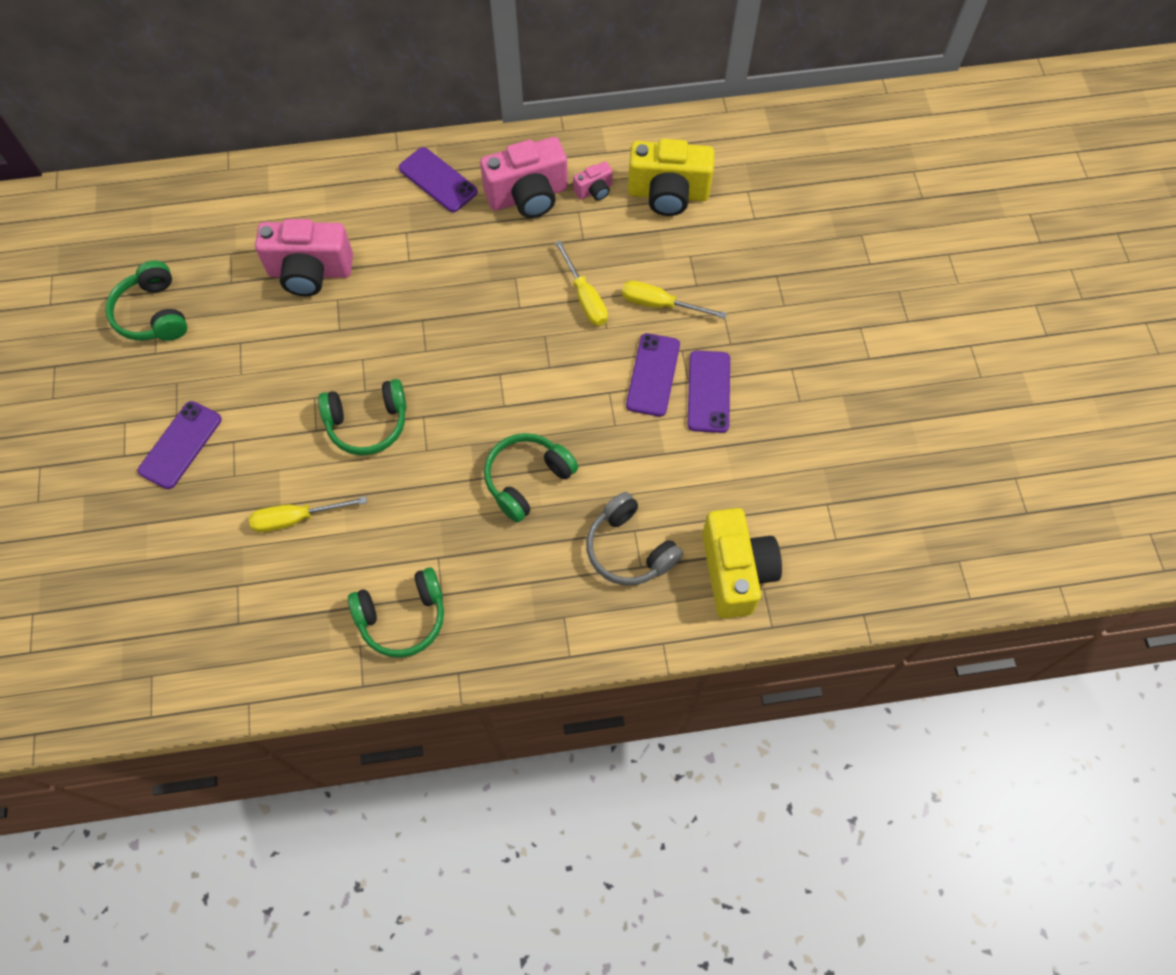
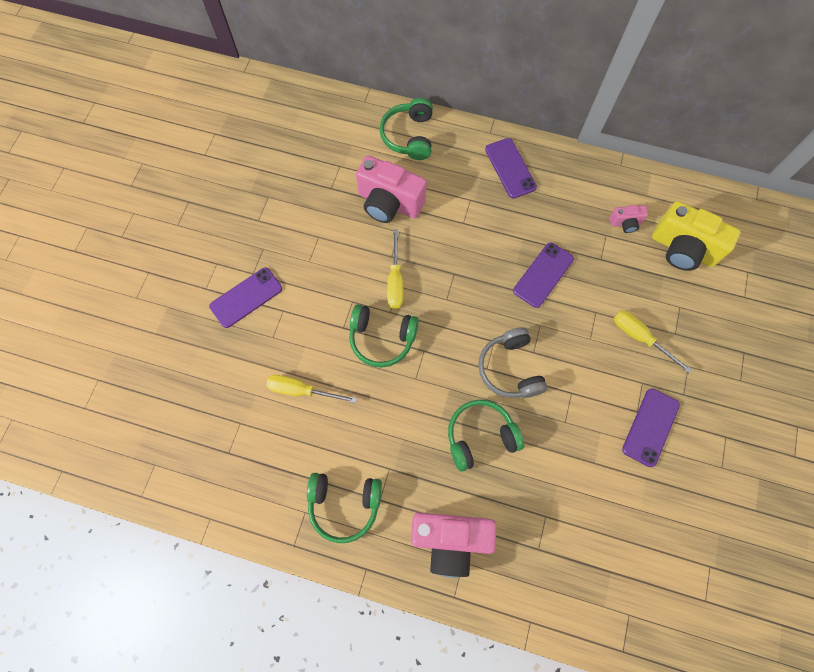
camera: 25 degrees right, 5 degrees up
green headphones [105,261,187,341] -> green headphones moved to [380,98,433,160]
pink camera [480,137,568,218] -> pink camera moved to [411,512,496,578]
yellow screwdriver [555,240,608,326] -> yellow screwdriver moved to [387,229,403,309]
grey headphones [586,492,683,586] -> grey headphones moved to [478,327,548,398]
purple phone [626,333,680,417] -> purple phone moved to [513,242,574,308]
yellow camera [702,508,782,618] -> none

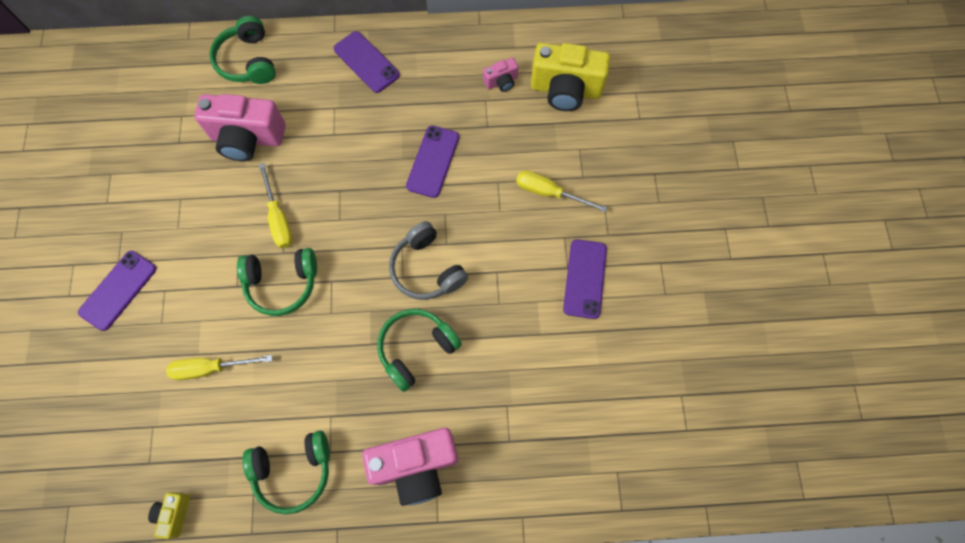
camera: 20 degrees left, 0 degrees up
none -> yellow camera [148,493,190,539]

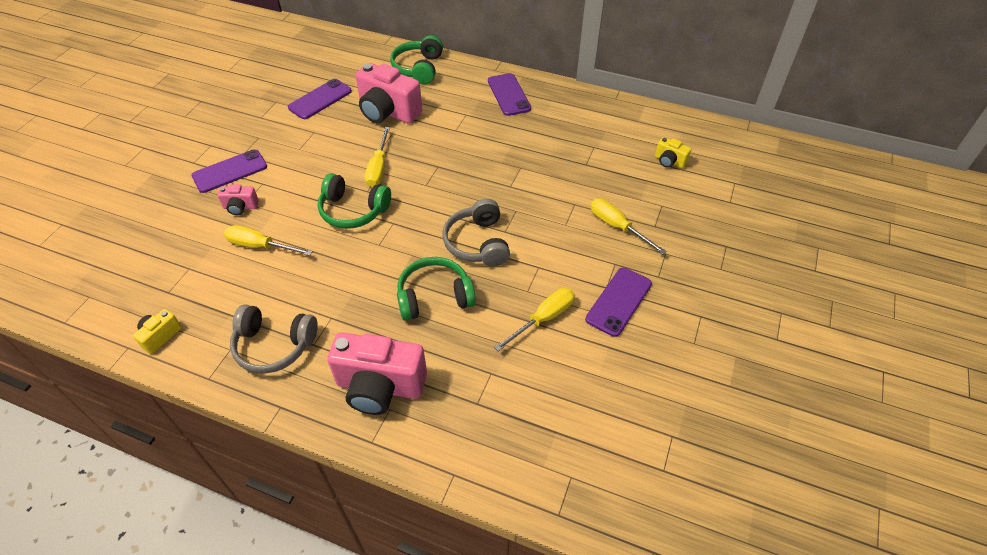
camera: 25 degrees right, 20 degrees down
green headphones [242,431,330,514] -> grey headphones [230,305,318,374]
purple phone [406,125,459,198] -> purple phone moved to [288,79,352,119]
pink camera [483,58,518,92] -> pink camera moved to [218,184,259,215]
yellow camera [531,42,610,111] -> yellow camera [655,137,691,168], size x0.47
none -> yellow screwdriver [494,288,575,351]

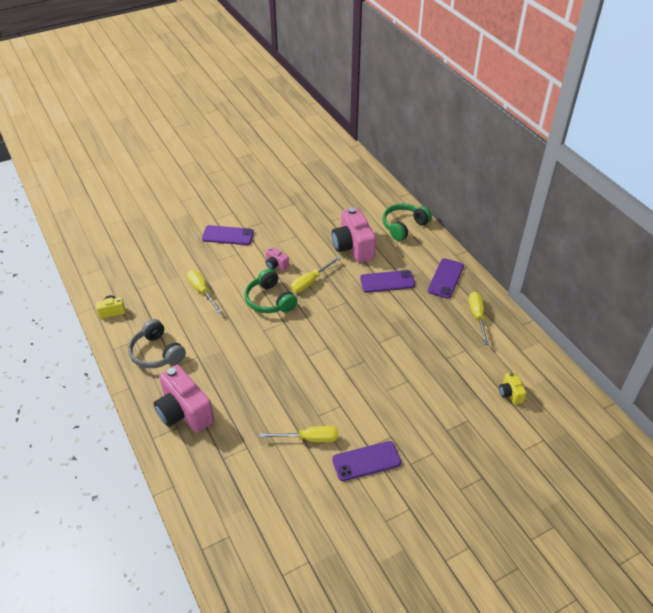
camera: 40 degrees right, 5 degrees down
pink camera [218,184,259,215] -> pink camera moved to [266,247,289,271]
purple phone [288,79,352,119] -> purple phone moved to [360,270,415,293]
green headphones [397,257,476,321] -> none
grey headphones [443,199,510,267] -> none
yellow screwdriver [591,199,667,255] -> yellow screwdriver moved to [469,292,489,345]

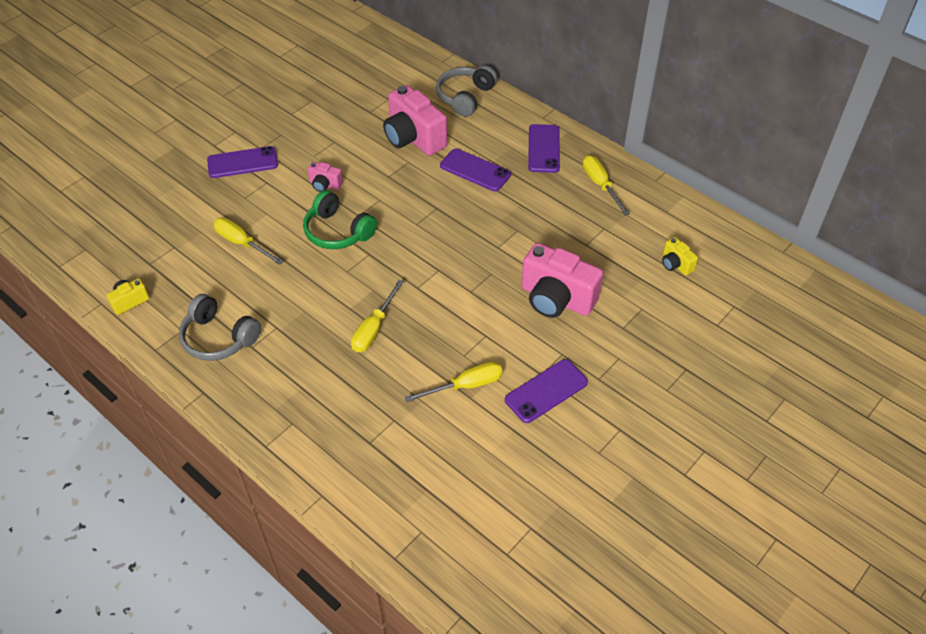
camera: 20 degrees left, 5 degrees up
pink camera [154,365,214,433] -> pink camera moved to [521,243,603,318]
yellow screwdriver [291,257,341,293] -> yellow screwdriver moved to [351,280,404,352]
purple phone [360,270,415,293] -> purple phone turned 60 degrees clockwise [440,148,511,191]
green headphones [382,203,432,241] -> grey headphones [436,65,498,117]

